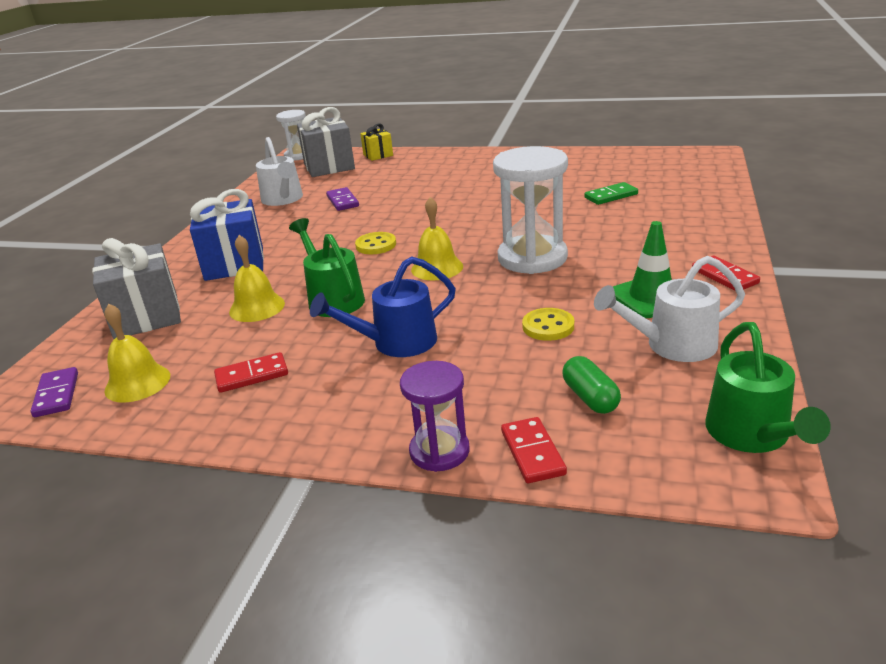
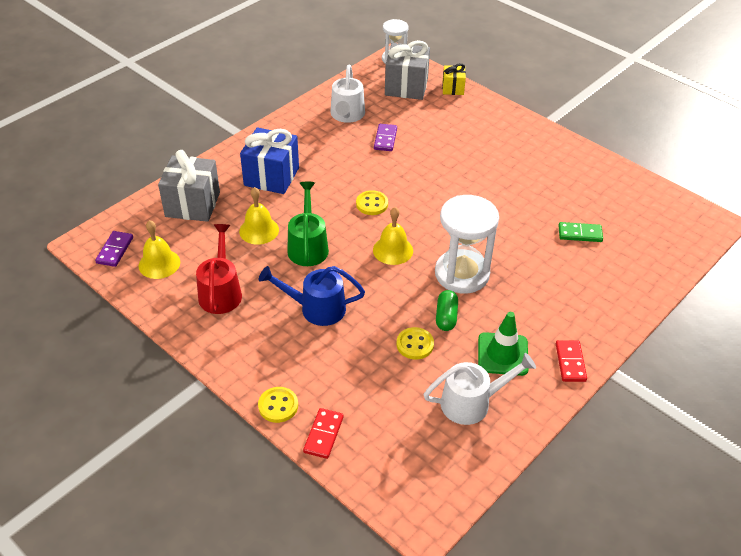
camera: 25 degrees right, 15 degrees up
red domino [214,352,288,393] -> red watering can [196,224,242,314]
purple hourglass [400,361,470,472] -> yellow button [258,387,298,423]
green capsule [562,356,621,414] -> green capsule moved to [436,290,458,331]
white watering can [594,256,745,362] -> white watering can turned 150 degrees clockwise [423,353,536,425]
green watering can [705,322,831,453] -> none

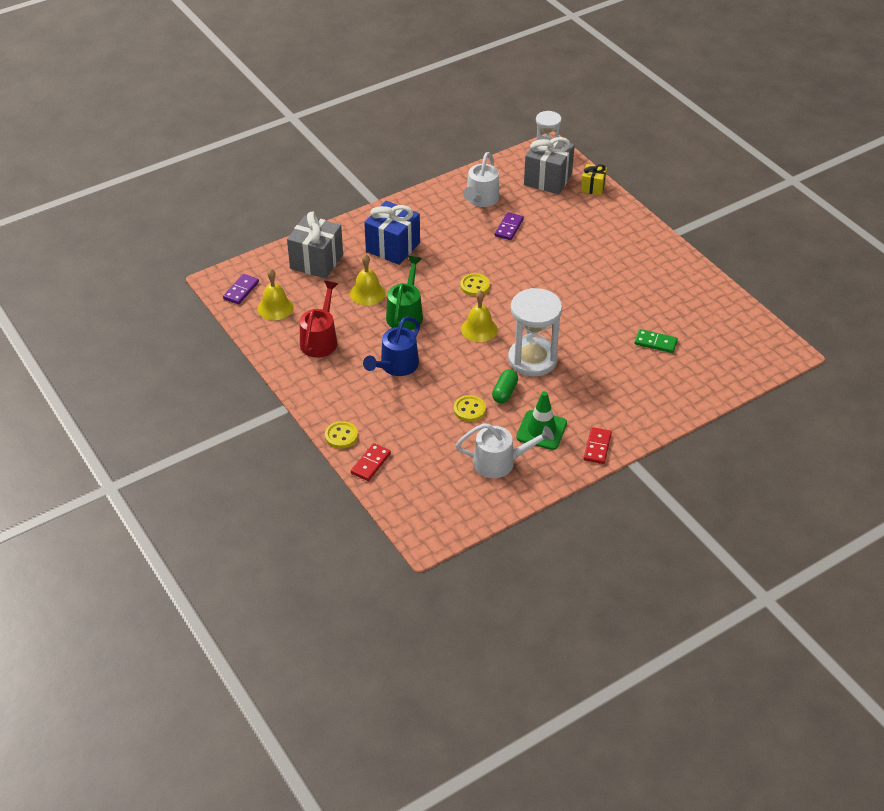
camera: 15 degrees right, 0 degrees up
blue watering can [259,266,365,326] -> blue watering can turned 75 degrees counterclockwise [363,316,420,376]

